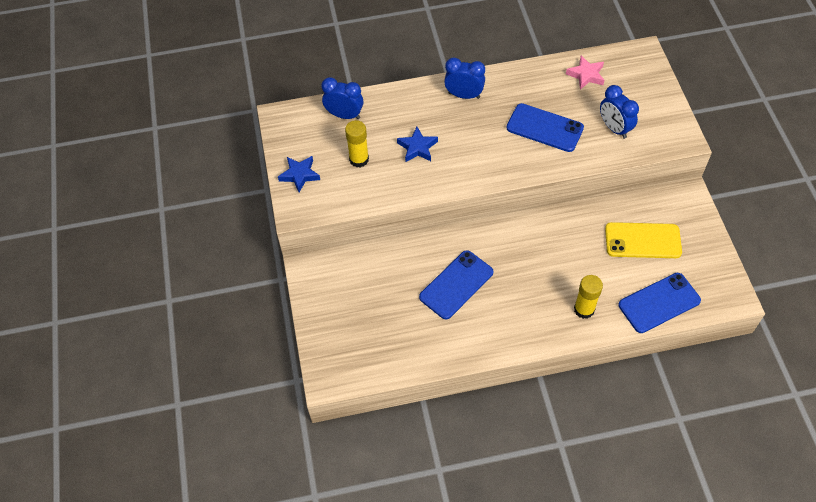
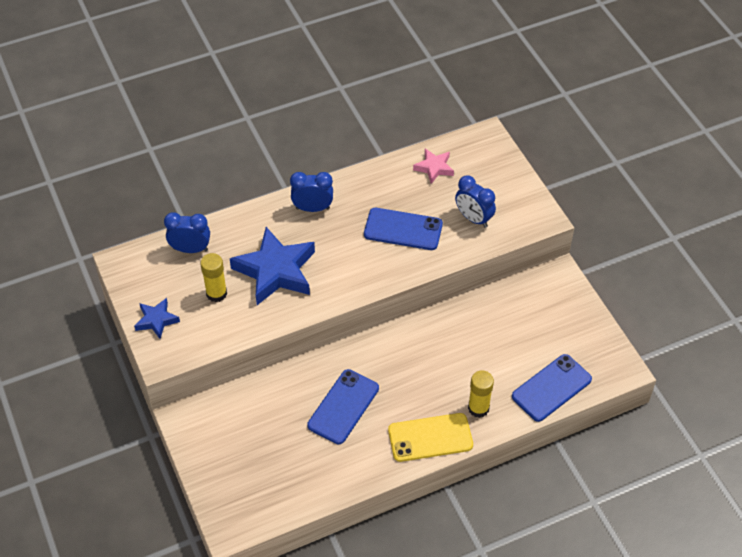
camera: 15 degrees left, 5 degrees down
blue star [397,127,438,162] -> blue star [230,227,315,305], size x1.98
yellow phone [605,222,682,258] -> yellow phone moved to [388,413,473,462]

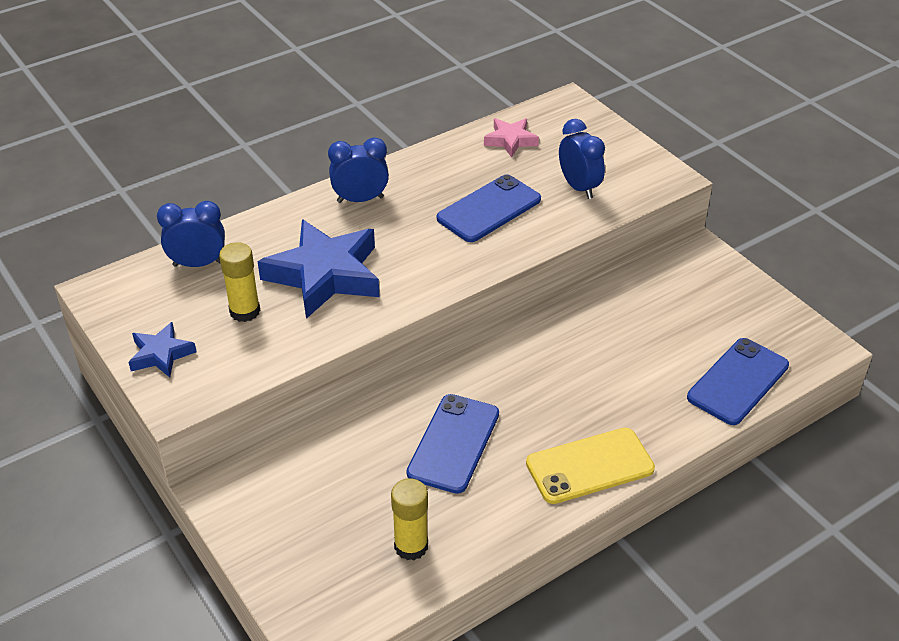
camera: 10 degrees left, 10 degrees down
blue phone [364,208,443,250] -> blue phone turned 45 degrees counterclockwise [437,174,541,242]
blue clock [455,176,496,228] -> blue clock turned 150 degrees counterclockwise [559,119,605,199]
yellow glue stick [468,371,494,418] -> yellow glue stick moved to [391,478,428,560]

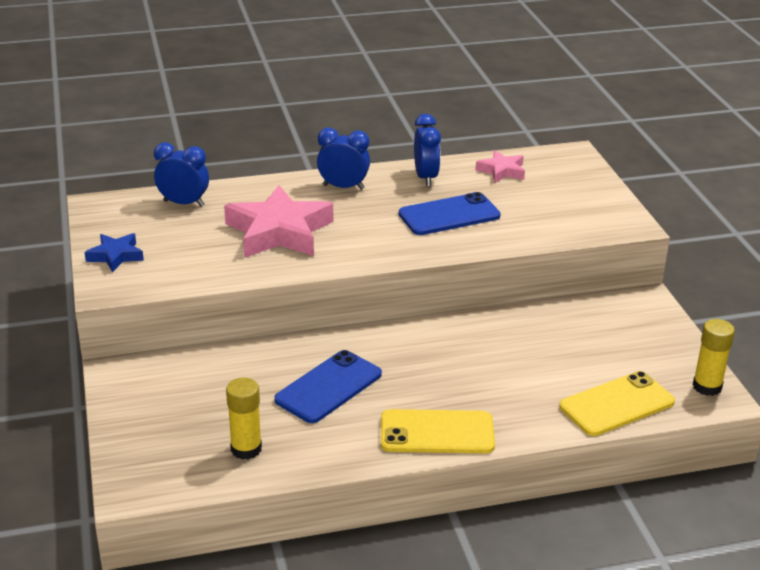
camera: 20 degrees right, 10 degrees down
yellow glue stick [219,242,260,322] -> yellow glue stick moved to [693,319,735,396]
blue star [257,219,380,319] -> pink star [224,185,333,258]
blue clock [559,119,605,199] -> blue clock moved to [414,114,441,187]
blue phone [687,338,789,425] -> yellow phone [559,371,675,436]

